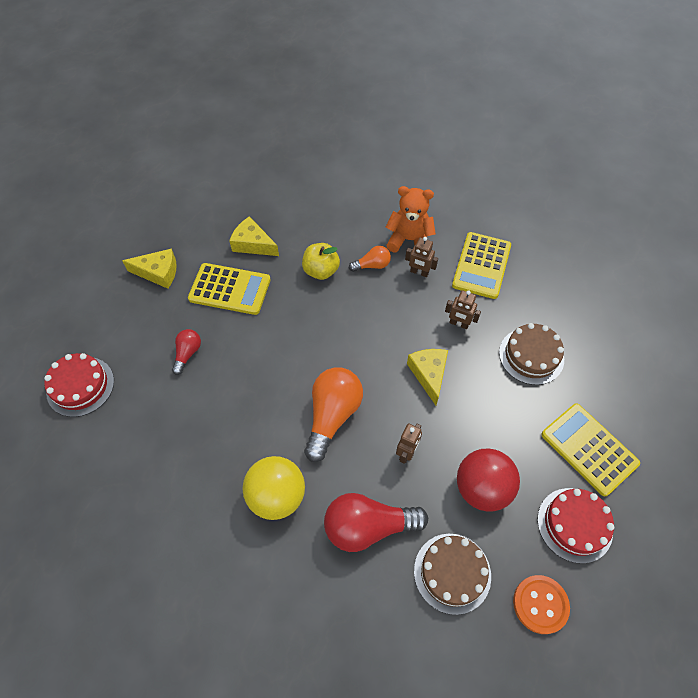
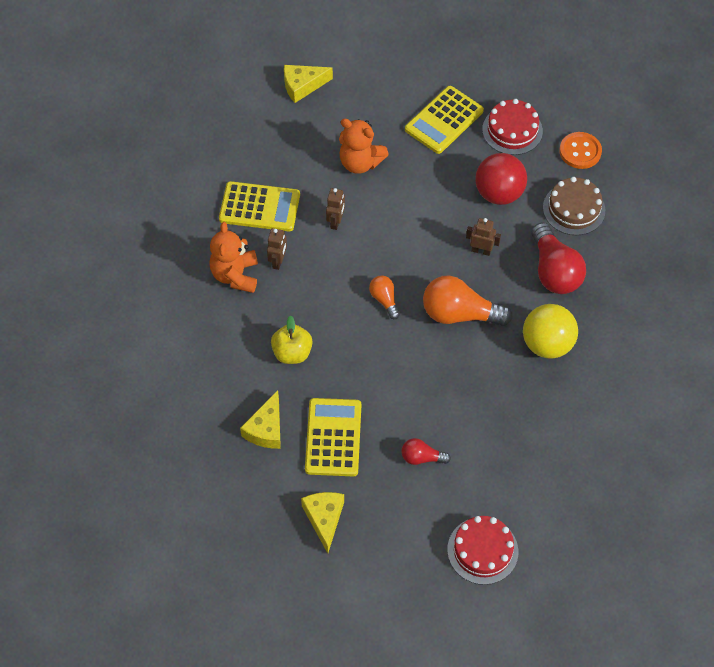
camera: 100 degrees left, 0 degrees up
orange light bulb [349,246,391,272] -> orange light bulb moved to [369,275,400,319]
yellow cheese [407,349,448,406] -> yellow cheese moved to [284,65,333,103]
brown cake [499,323,564,385] -> orange teddy bear [339,119,389,174]

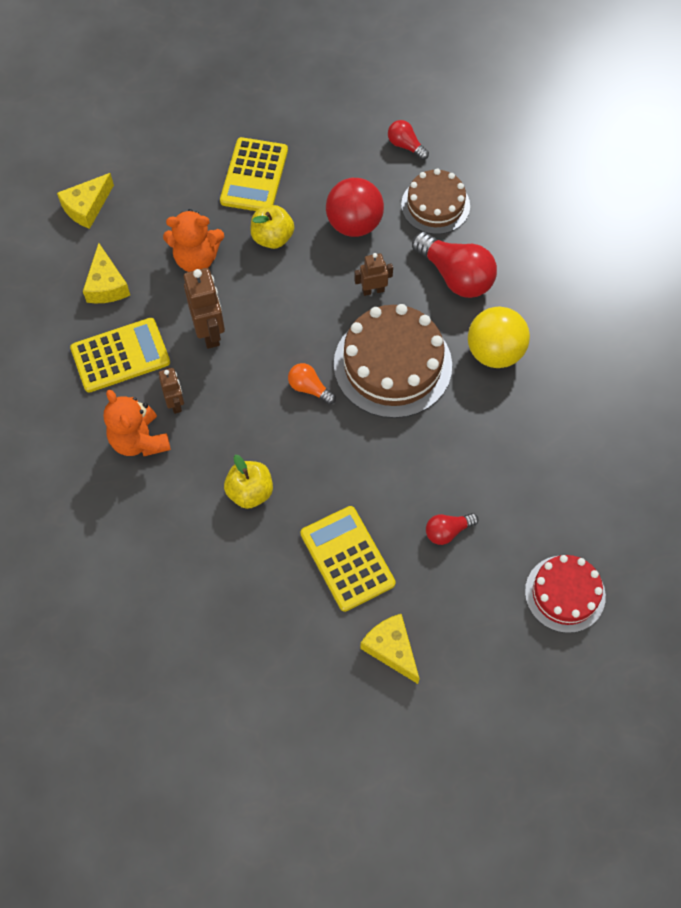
camera: 30 degrees left, 5 degrees up
yellow cheese [240,390,281,449] -> yellow cheese moved to [83,243,130,303]
brown robot [326,188,345,230] -> brown robot [184,268,225,349], size x1.68
orange light bulb [423,276,513,326] -> brown cake [334,304,452,418]
red cake [482,99,543,155] -> none
orange button [559,132,602,169] -> red light bulb [388,120,429,160]
none -> yellow apple [250,205,294,249]

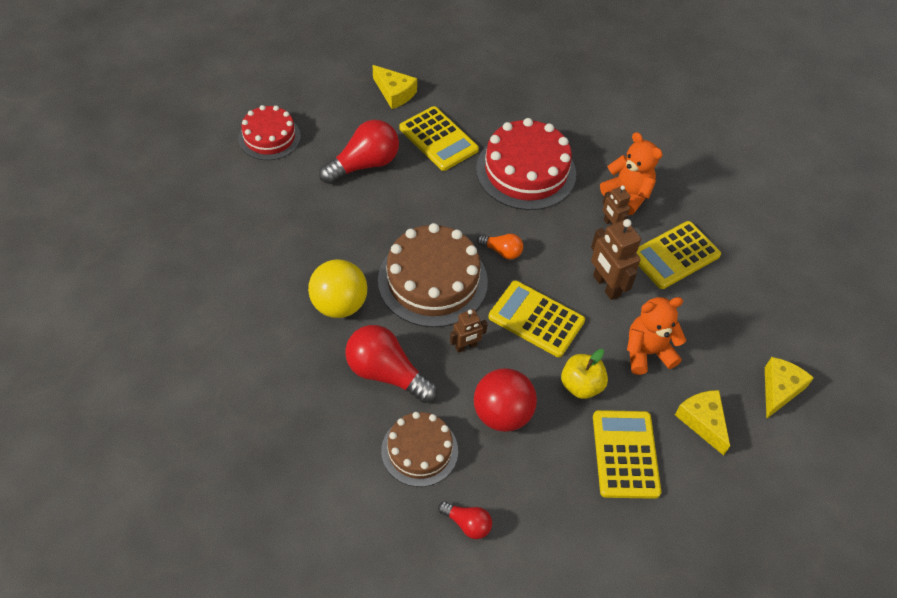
camera: 165 degrees right, 10 degrees down
yellow cheese [83,243,130,303] -> yellow cheese moved to [675,390,730,456]
yellow apple [224,455,273,509] -> red cake [476,118,576,210]
red light bulb [426,513,478,545] -> red light bulb [319,120,399,184], size x1.92
none -> yellow calculator [488,280,585,357]

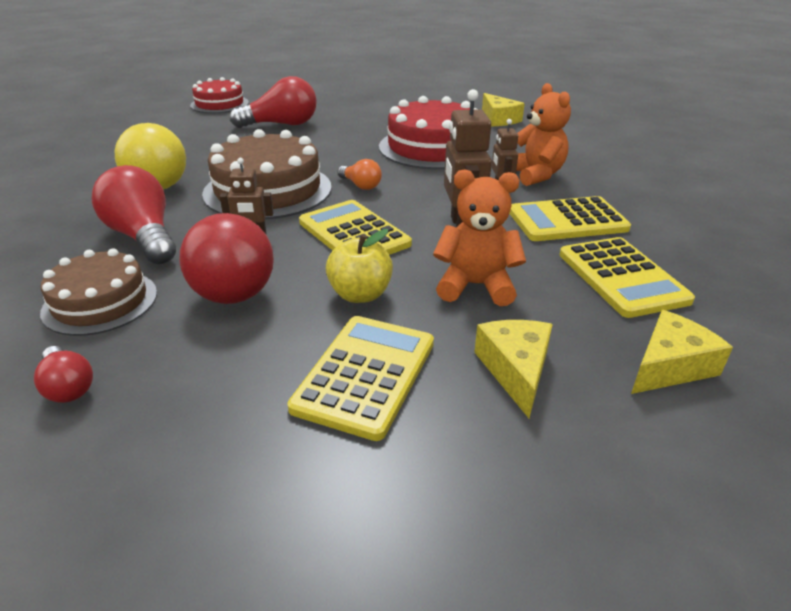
camera: 25 degrees right, 20 degrees down
yellow cheese [373,65,417,109] -> yellow cheese moved to [482,93,525,127]
yellow calculator [399,106,479,171] -> yellow calculator moved to [559,237,695,318]

